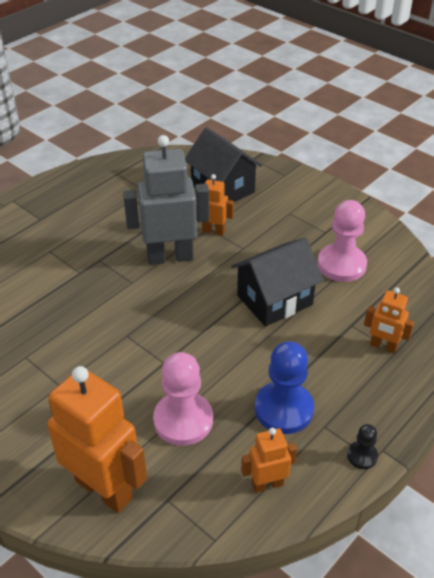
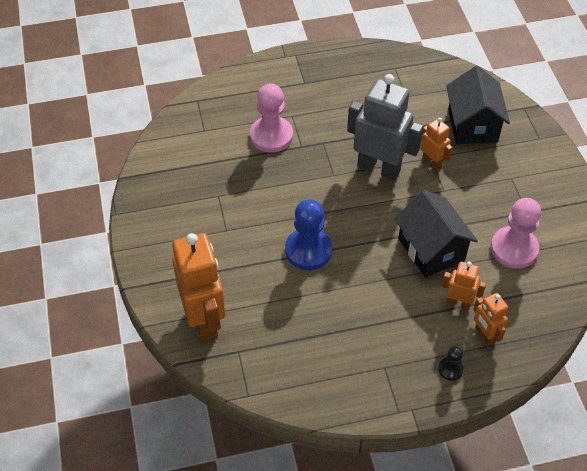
camera: 35 degrees right, 10 degrees up
pink pawn [153,352,213,446] -> pink pawn moved to [250,83,293,153]
black house [231,237,324,327] -> black house turned 60 degrees clockwise [394,190,478,278]
orange robot [241,428,297,493] -> orange robot moved to [441,262,486,310]
blue pawn [255,341,314,434] -> blue pawn moved to [285,199,332,270]
black pawn [347,424,378,469] -> black pawn moved to [438,346,464,381]

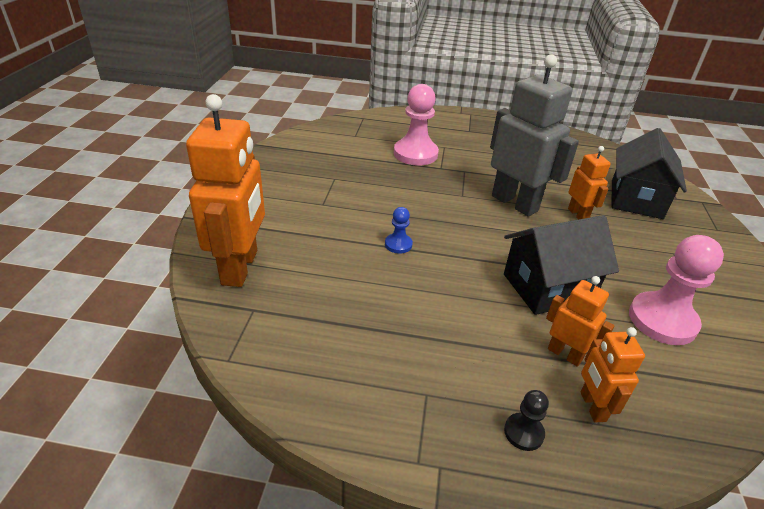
camera: 20 degrees right, 15 degrees down
blue pawn [285,199,332,270] -> blue pawn [385,207,413,254], size x0.49
black house [394,190,478,278] -> black house turned 75 degrees clockwise [504,215,619,315]

